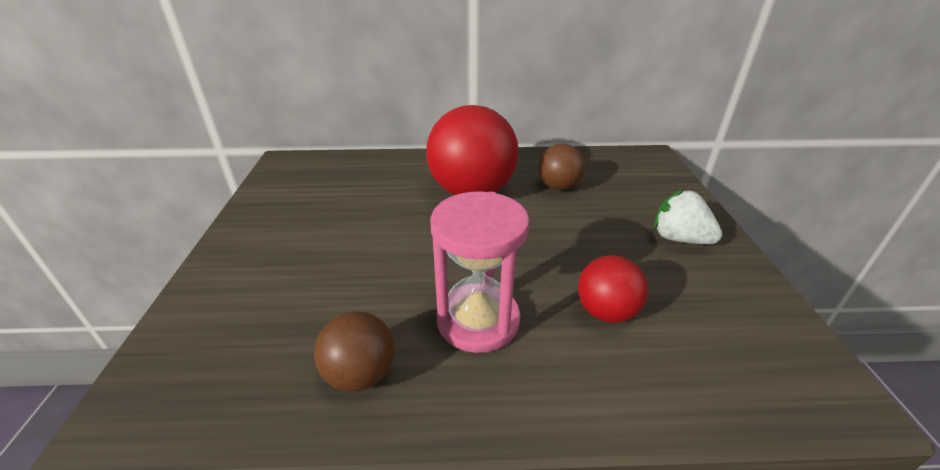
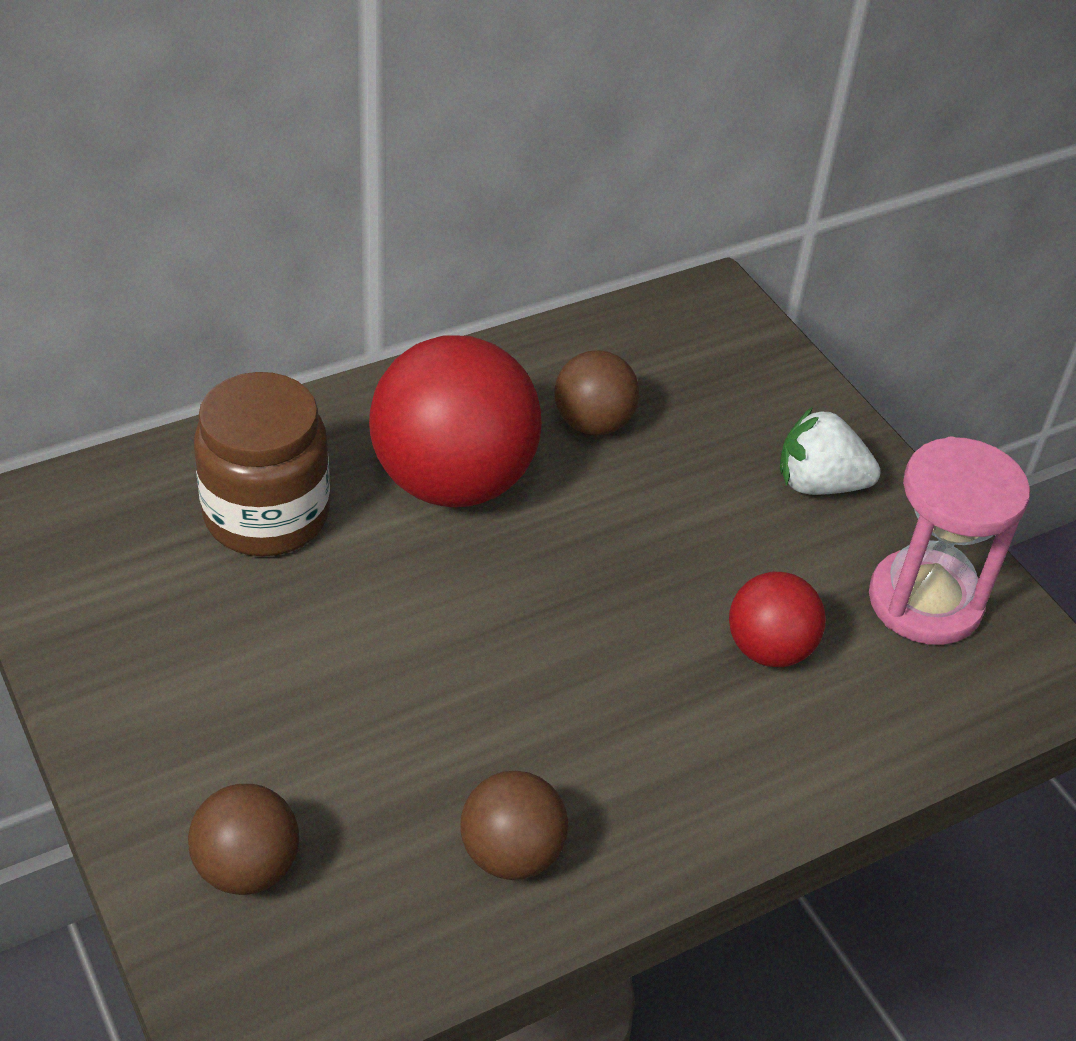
camera: 30 degrees left, 10 degrees up
pink hourglass [430,191,530,353] -> pink hourglass moved to [869,437,1030,645]
none -> brown ball [188,784,299,895]
none -> brown jar [194,372,330,556]

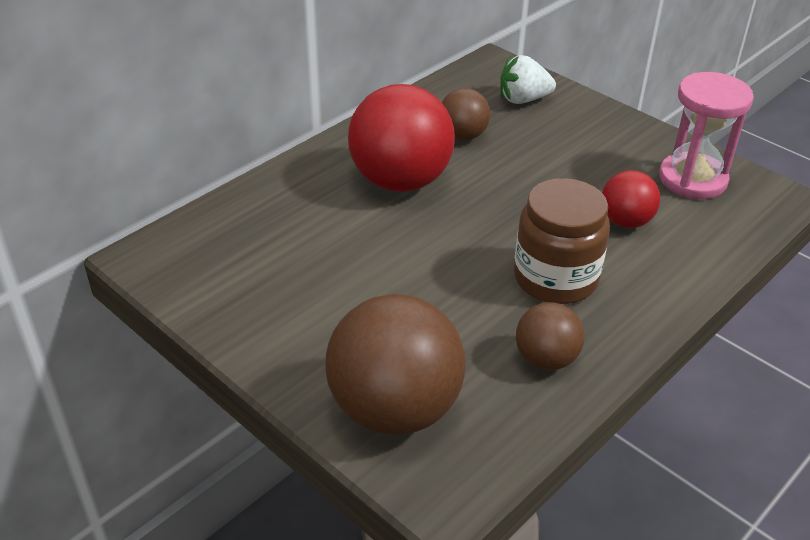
camera: 15 degrees left, 5 degrees down
brown ball [188,784,299,895] -> brown ball [325,294,466,435], size x1.91
brown jar [194,372,330,556] -> brown jar moved to [514,178,610,304]
white strawberry [780,407,881,495] -> white strawberry moved to [500,55,556,104]

